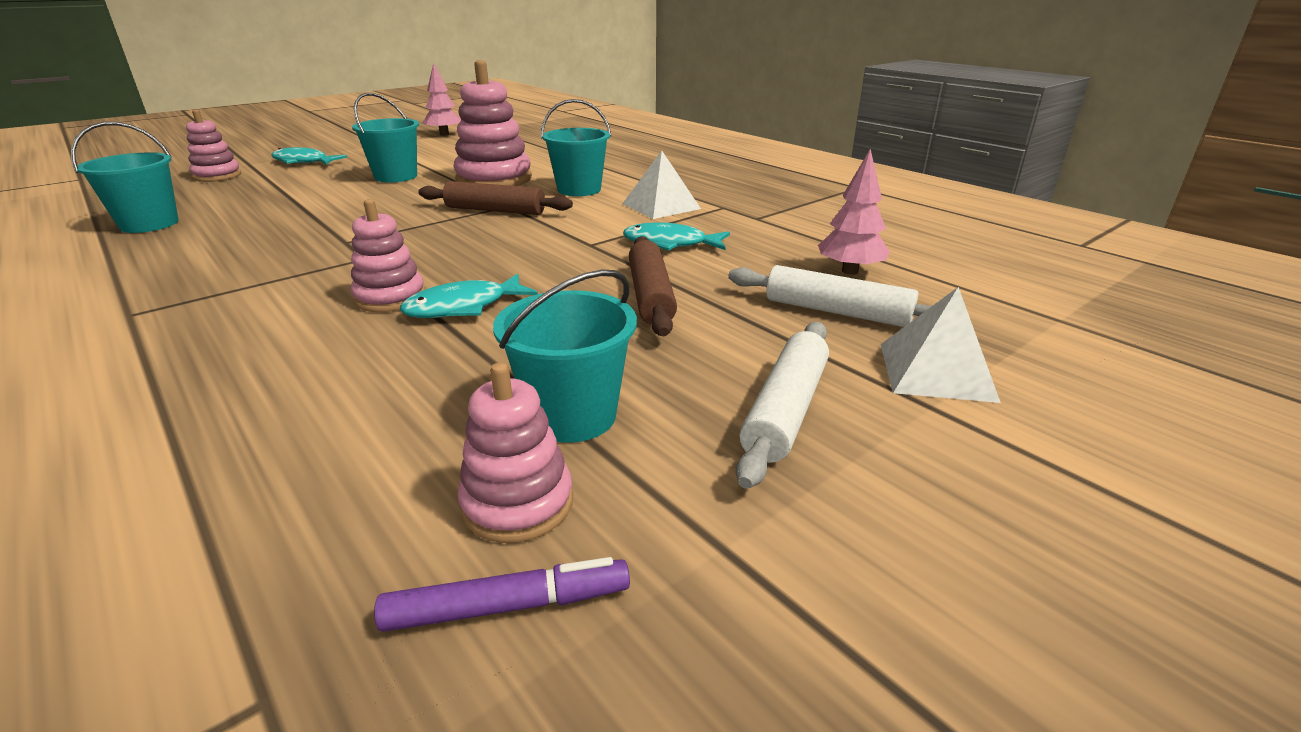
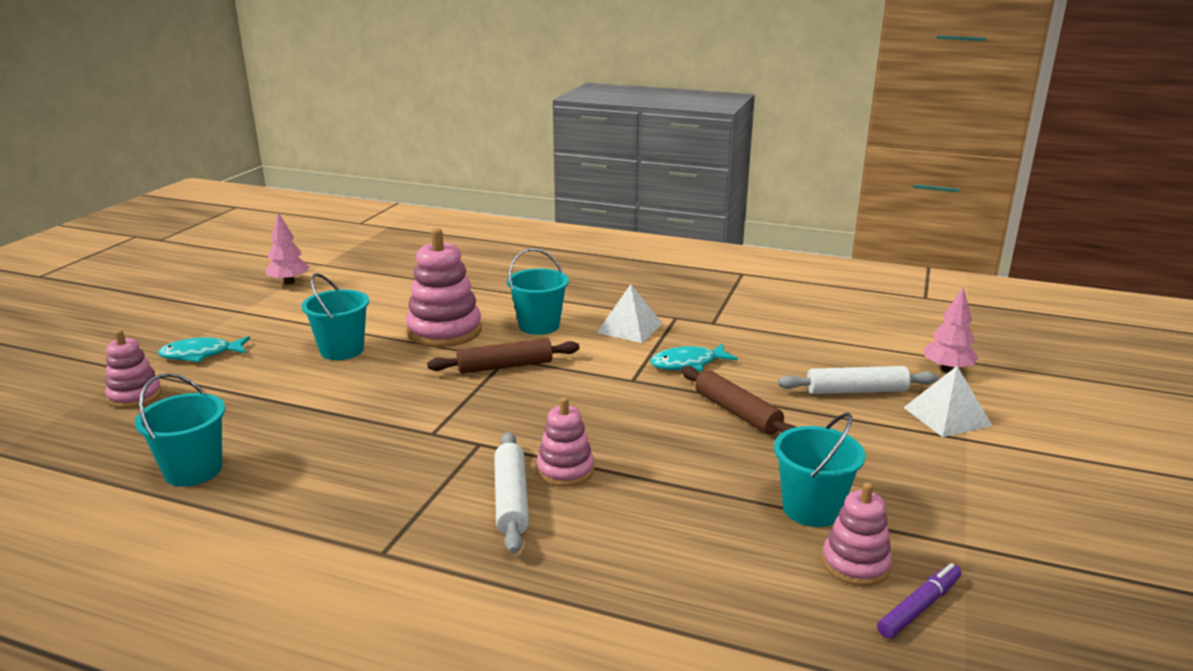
camera: 30 degrees left, 5 degrees down
turquoise fish [400,274,538,318] -> none
white rolling pin [736,322,829,489] -> white rolling pin moved to [494,432,529,554]
pink tree [818,149,890,275] -> pink tree moved to [924,287,978,373]

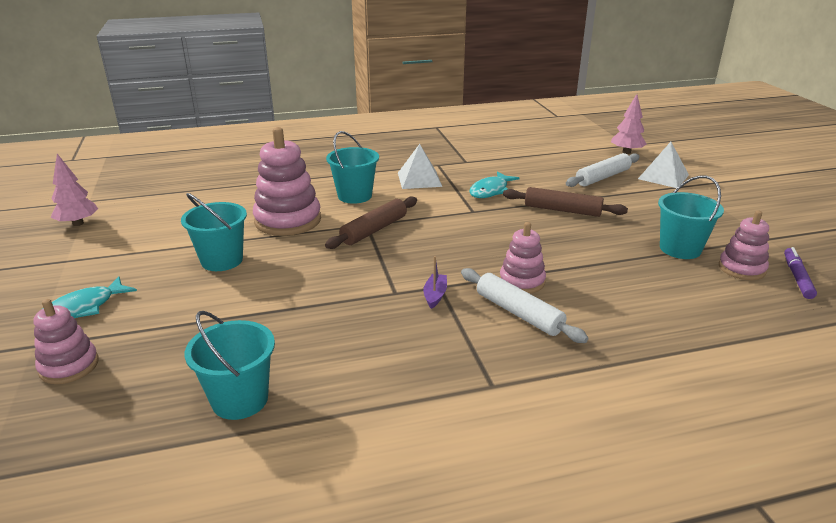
camera: 35 degrees left, 5 degrees up
none -> purple boat [423,256,447,309]

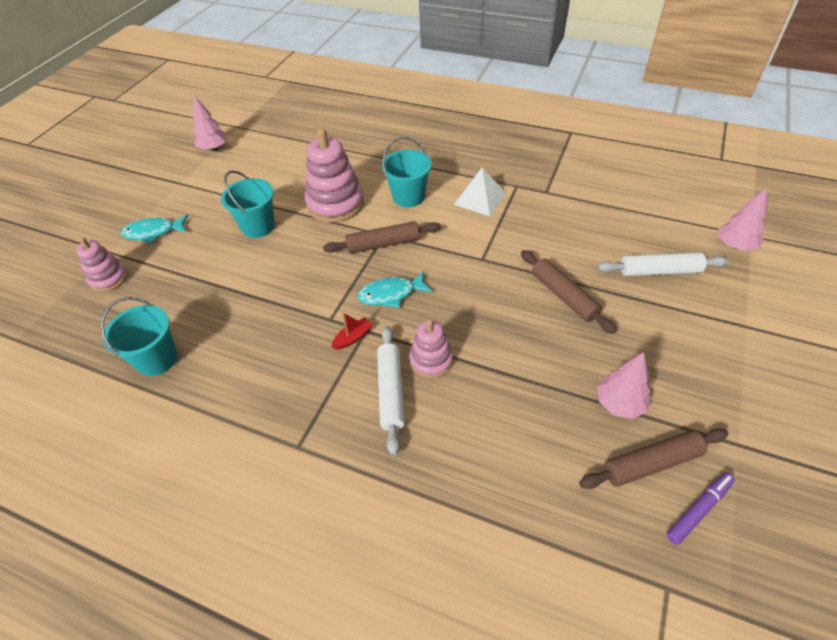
camera: 40 degrees right, 20 degrees up
purple boat [423,256,447,309] -> red boat [331,312,373,349]
turquoise fish [469,171,519,198] -> turquoise fish moved to [358,271,432,308]
white pyramid [638,142,689,188] -> none
turquoise bucket [658,176,724,259] -> pink tree [597,352,651,419]
pink stacking toy [719,210,769,280] -> brown rolling pin [579,428,729,489]

